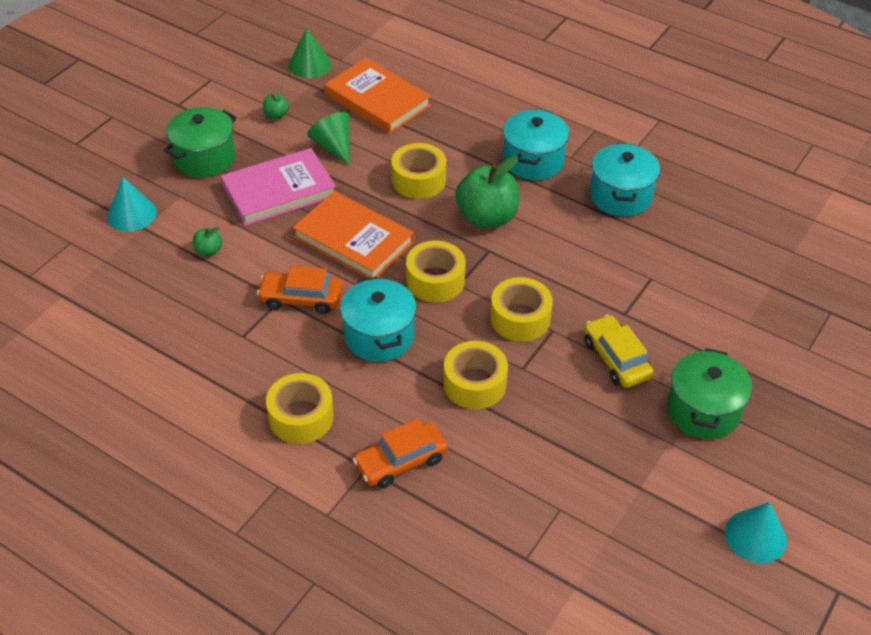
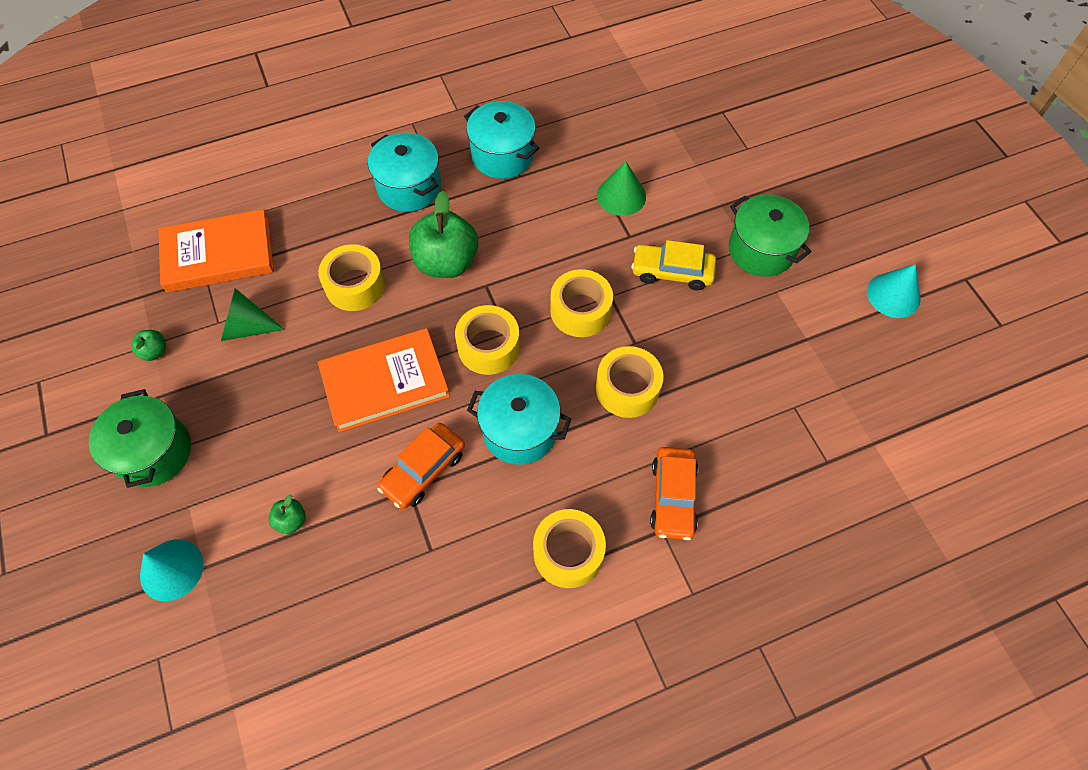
camera: 55 degrees left, 15 degrees up
pink book [221,148,336,226] -> none
green cone [288,28,331,78] -> green cone moved to [597,161,646,216]

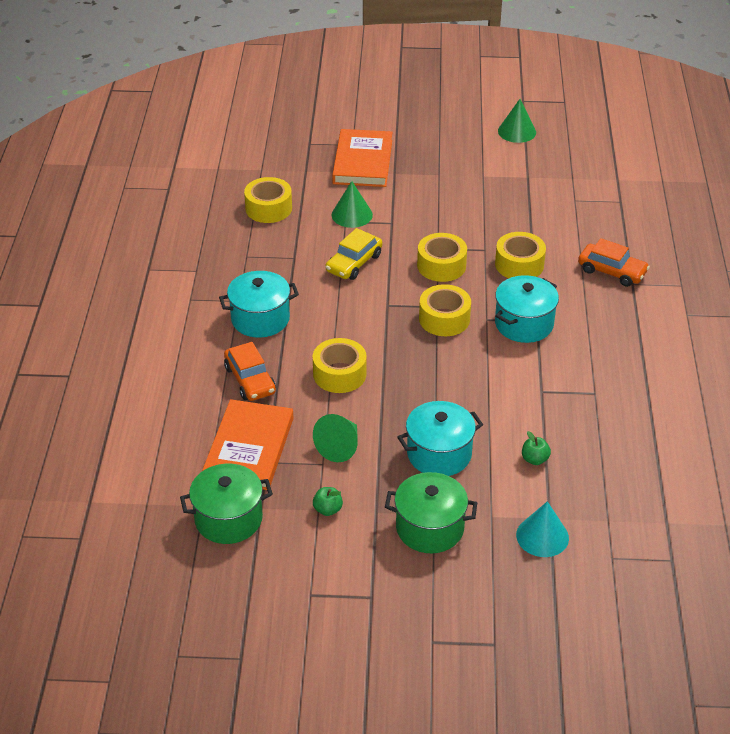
camera: 65 degrees left, 20 degrees down
orange book [318,328,450,432] -> orange book moved to [332,129,392,187]
orange car [377,423,465,509] -> orange car moved to [224,342,276,401]
green apple [409,191,478,278] -> none
turquoise pot [464,101,539,179] -> turquoise pot moved to [397,401,483,476]
yellow tape [533,509,606,588] -> yellow tape moved to [244,177,292,223]
yellow car [632,240,716,290] -> yellow car moved to [325,228,382,280]
green pot [729,195,812,277] -> green pot moved to [180,464,273,544]
turquoise cone [867,264,921,318] -> green cone [498,99,536,143]

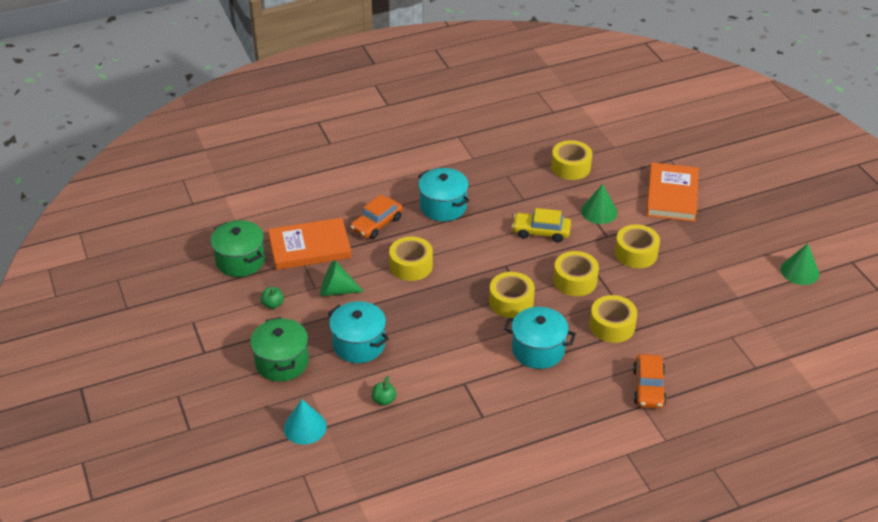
camera: 65 degrees right, 0 degrees up
orange book [332,129,392,187] -> orange book turned 60 degrees counterclockwise [646,163,699,222]
none -> yellow tape [615,224,660,268]

